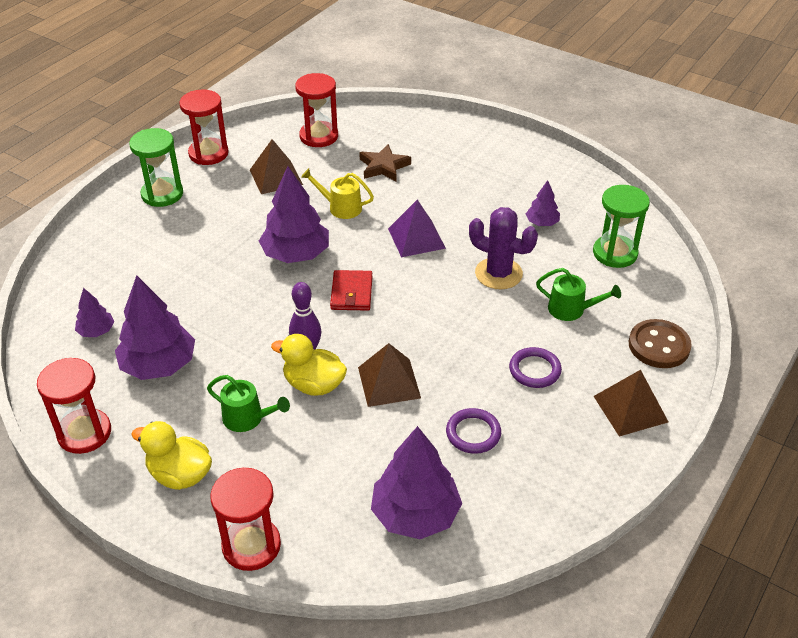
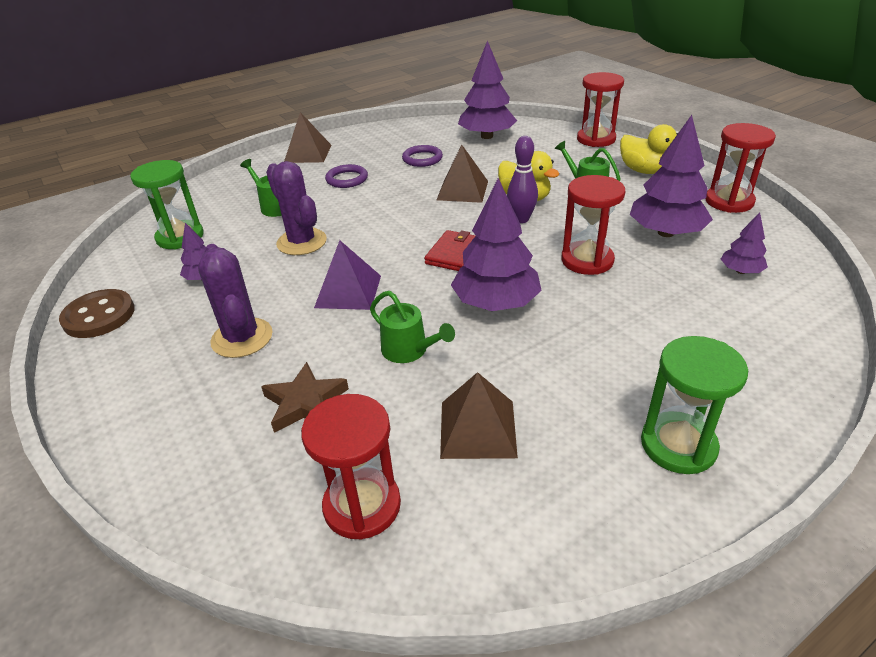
camera: 155 degrees left, 5 degrees down
red hourglass [179,90,229,165] -> red hourglass moved to [561,175,625,275]
yellow watering can [301,168,374,219] -> green watering can [370,291,455,363]
brown button [629,319,692,368] -> brown button moved to [59,289,135,338]
none -> purple cactus [198,244,273,358]

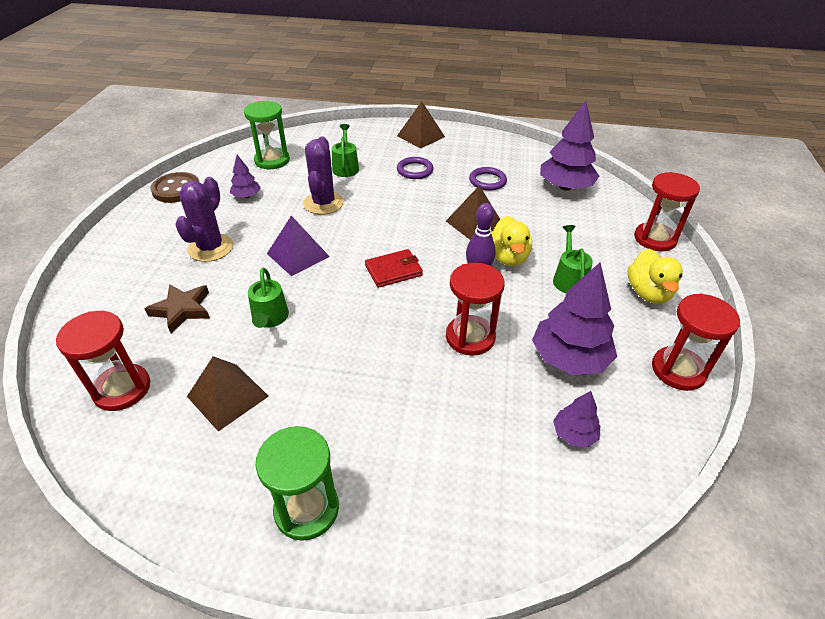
camera: 40 degrees right, 5 degrees up
purple tree [451,178,542,311] -> none

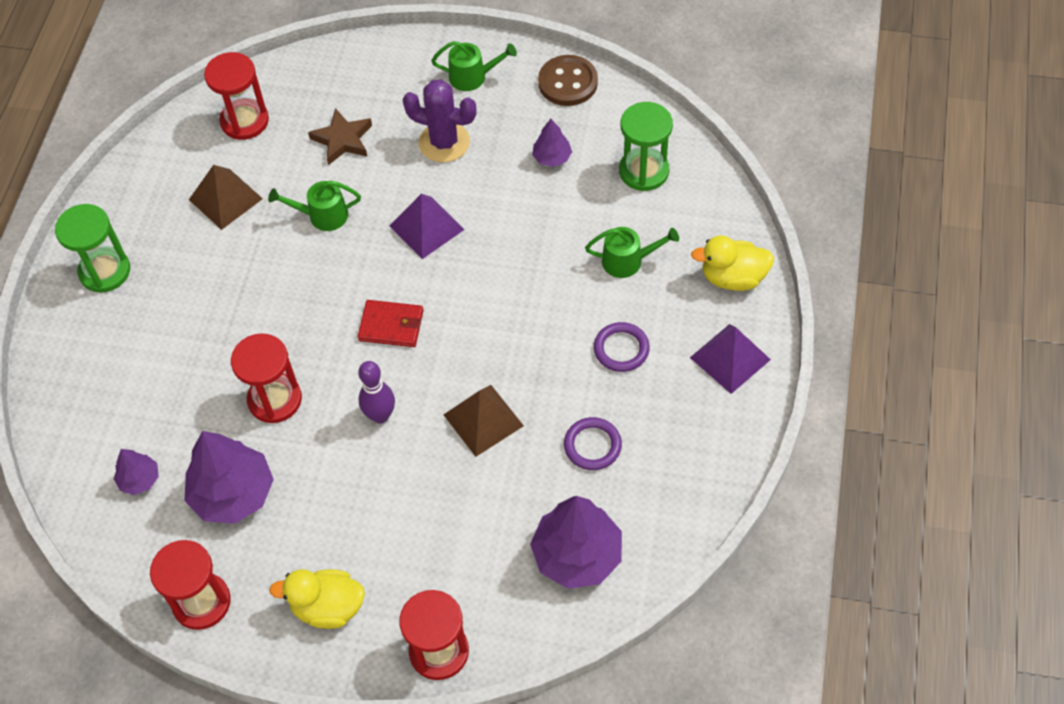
camera: 95 degrees right, 15 degrees up
purple cactus [303,137,344,215] -> none
red wallet [365,249,423,288] -> red wallet turned 60 degrees counterclockwise [358,300,423,347]
brown pyramid [397,101,445,149] -> purple pyramid [690,324,771,394]
yellow duck [491,216,532,266] -> yellow duck moved to [691,235,774,291]
green watering can [553,225,593,293] -> green watering can moved to [431,41,517,91]

